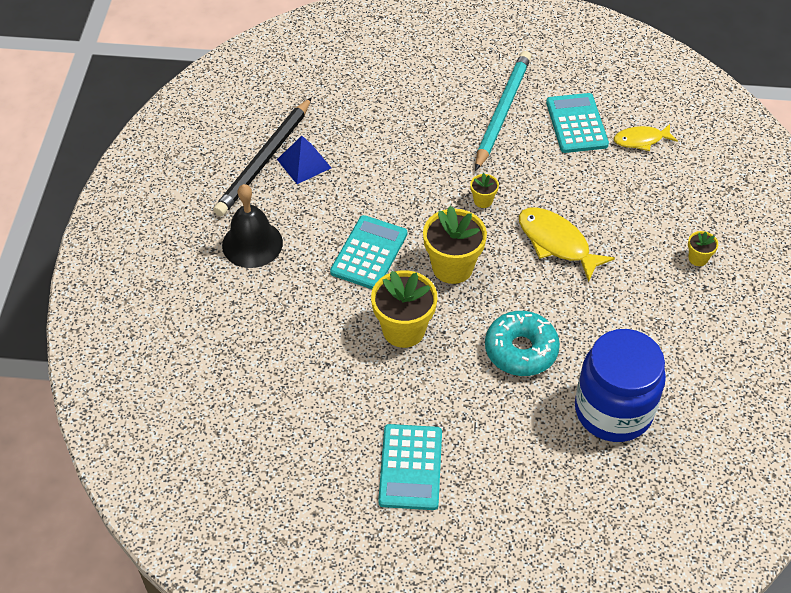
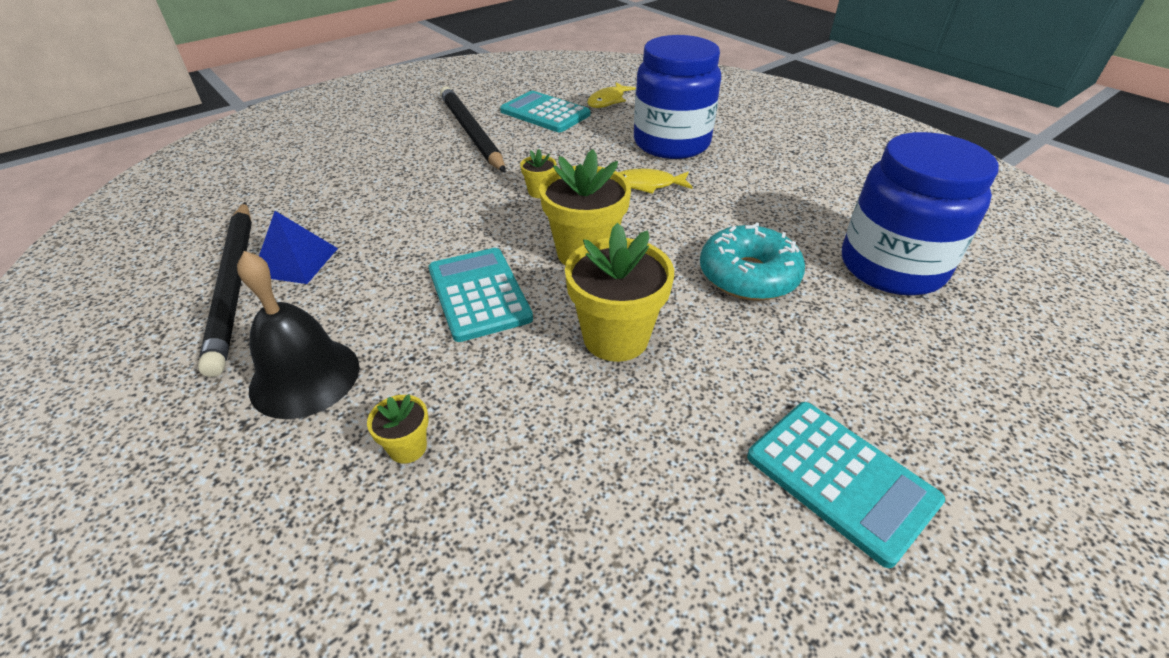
camera: 45 degrees left, 10 degrees down
turquoise pencil [475,51,531,171] -> black pencil [440,86,506,172]
yellow fish [519,208,615,282] -> yellow fish [618,169,693,194], size x0.64
yellow flower pot [688,231,718,266] -> yellow flower pot moved to [367,394,429,463]
none -> blue jar [634,35,721,159]

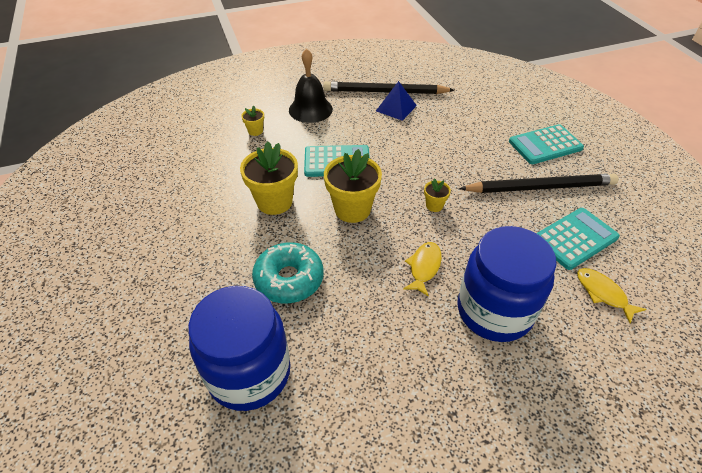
camera: 110 degrees right, 5 degrees up
turquoise calculator [747,402,945,568] -> turquoise calculator moved to [509,124,584,164]

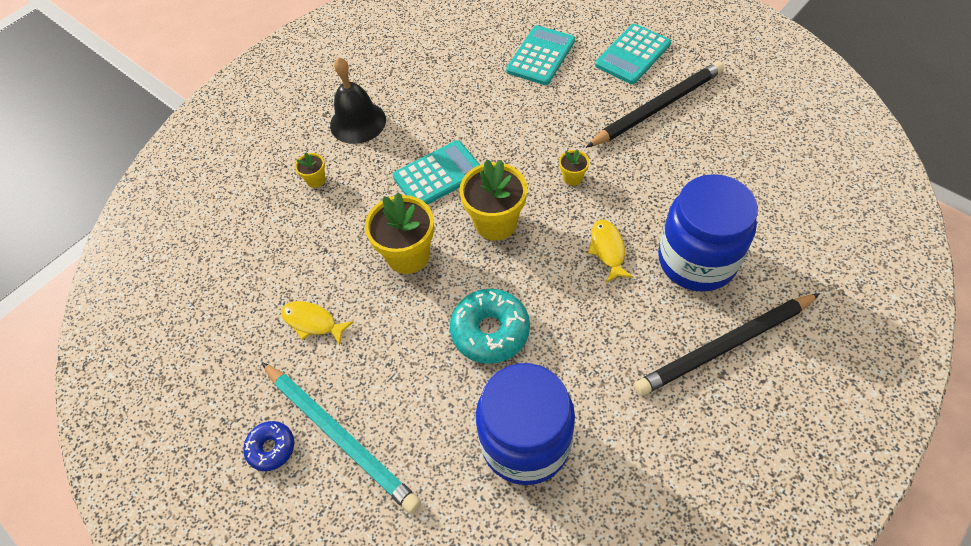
camera: 25 degrees left, 10 degrees up
black pencil [323,81,454,94] -> black pencil moved to [634,293,820,396]
blue pyramid [376,81,417,121] -> none
turquoise calculator [536,208,620,270] -> turquoise calculator moved to [506,25,575,85]
yellow fish [577,268,647,323] -> yellow fish moved to [281,301,354,346]
none -> blue donut [243,421,294,471]
none -> turquoise pencil [261,362,421,513]

